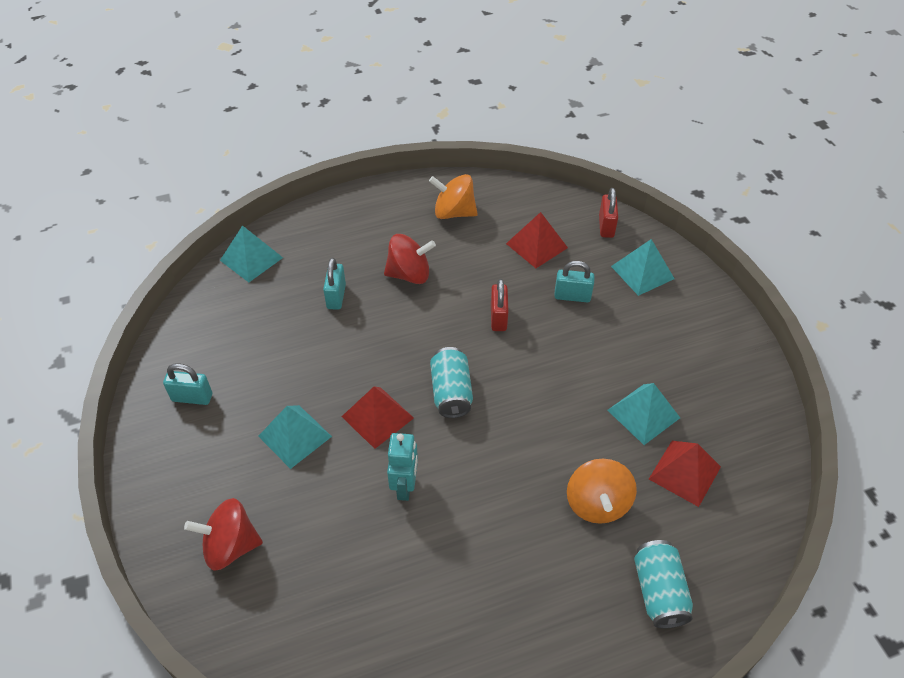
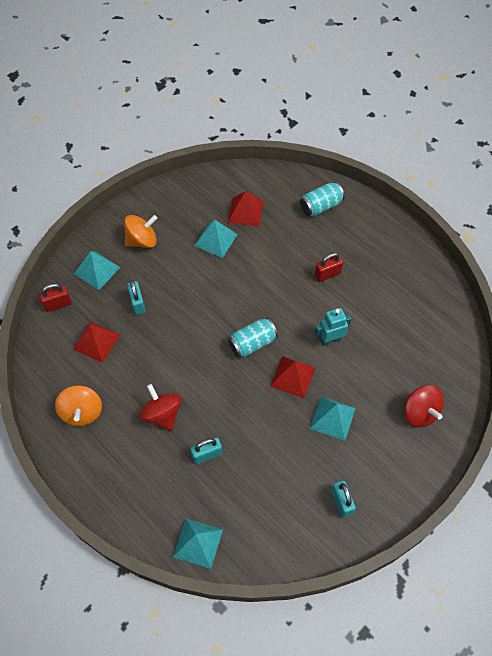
camera: 115 degrees left, 10 degrees up
red padlock [491,279,509,331] -> red padlock moved to [315,253,343,282]
orange spinning top [567,458,637,524] -> orange spinning top moved to [124,215,157,248]

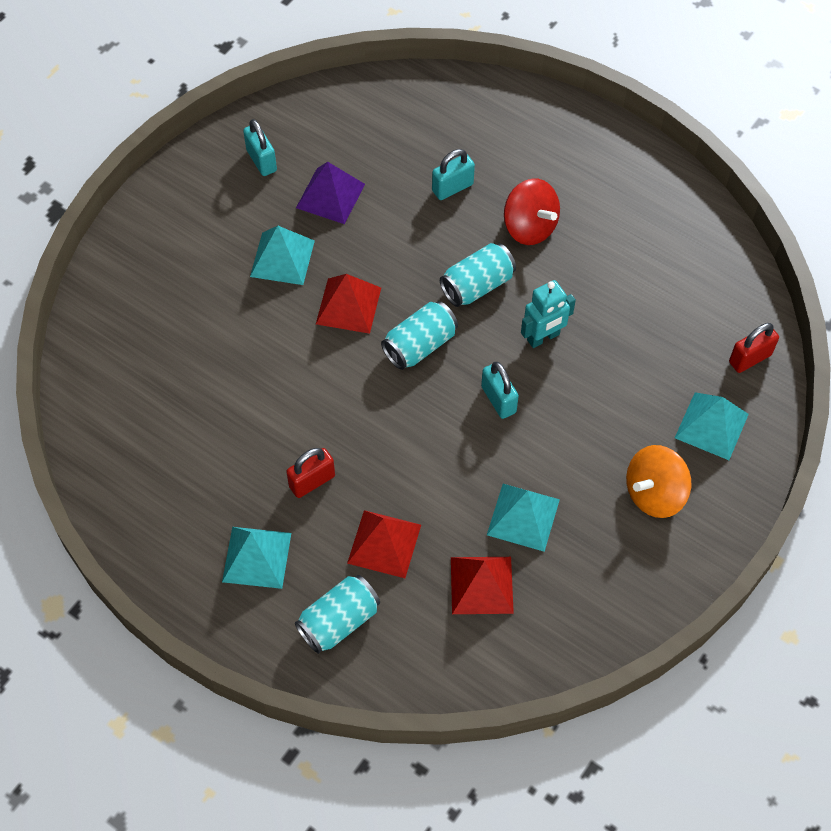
camera: 170 degrees right, 0 degrees up
orange spinning top [55,385,102,426] -> none
red pyramid [73,322,120,363] -> red pyramid moved to [347,510,421,578]
turquoise padlock [127,280,146,315] -> turquoise padlock moved to [481,362,519,419]
turquoise pyramid [173,518,223,569] -> turquoise pyramid moved to [222,527,291,589]
turquoise robot [315,308,351,346] -> turquoise robot moved to [521,280,576,348]
red spinning top [404,385,444,427] -> none
none -> purple pyramid [296,162,365,224]
none -> turquoise can [440,243,516,307]

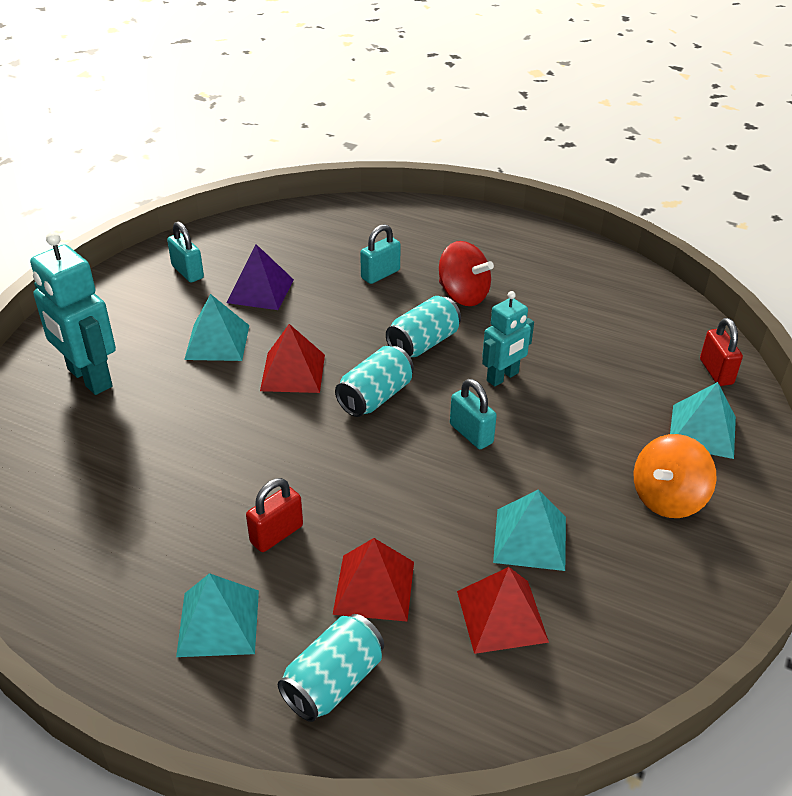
camera: 10 degrees left, 20 degrees down
red padlock [729,323,779,373] -> red padlock turned 60 degrees counterclockwise [700,318,743,386]
none -> turquoise robot [30,232,116,395]

